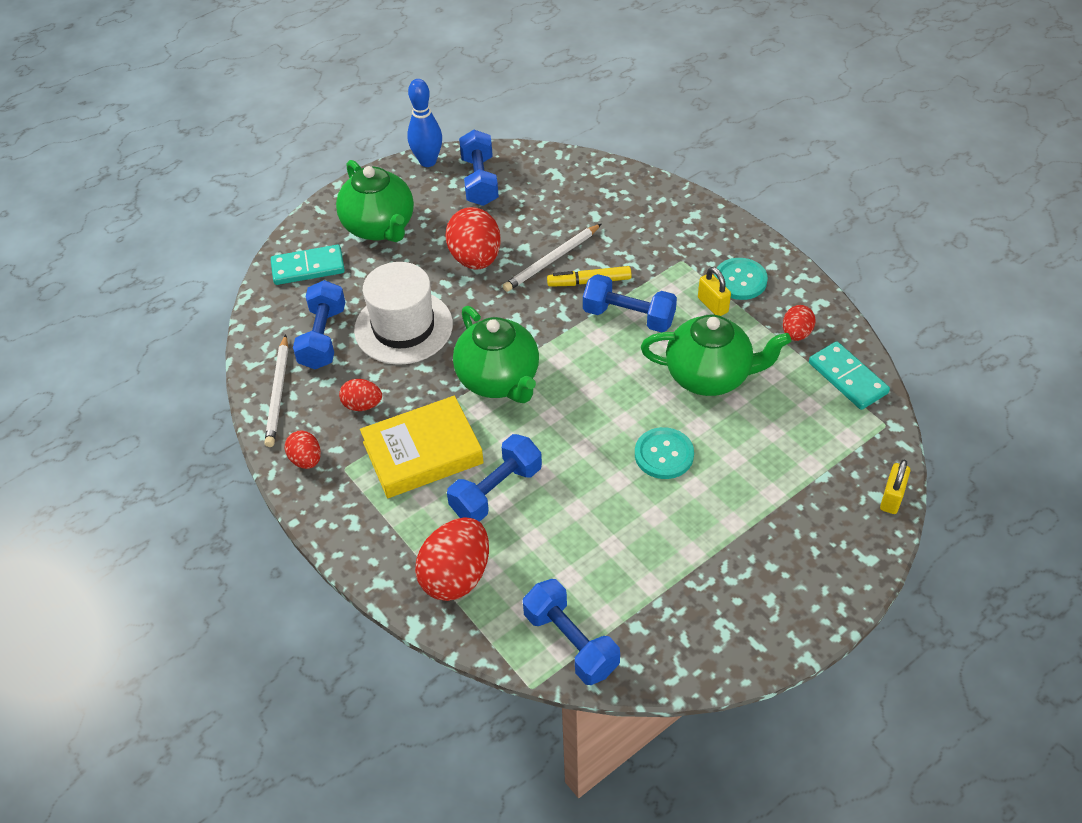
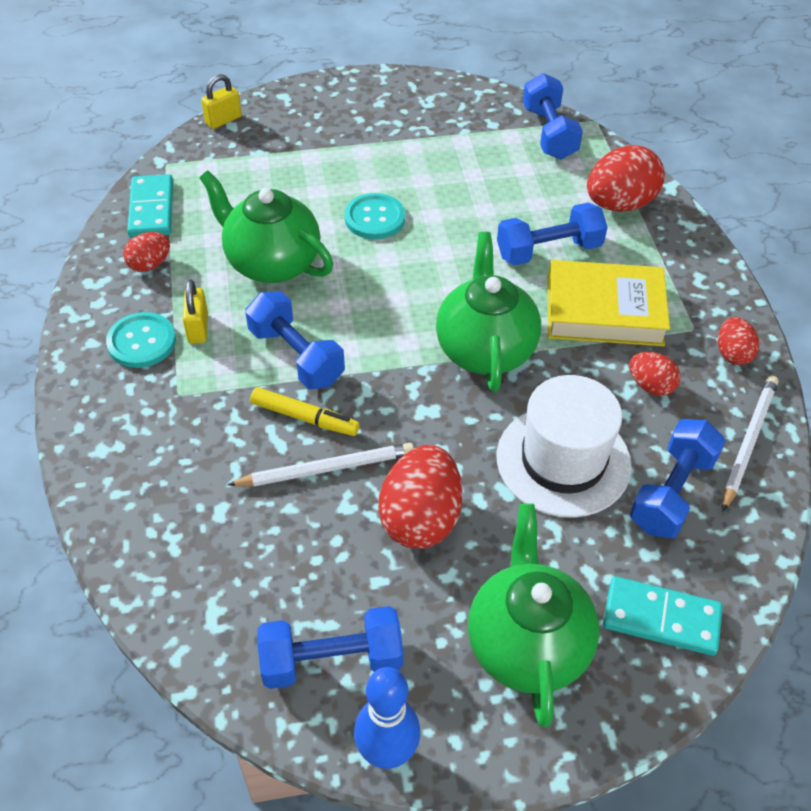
camera: 155 degrees left, 0 degrees up
blue dumbbell [459,130,499,206] -> blue dumbbell turned 60 degrees clockwise [257,606,403,689]

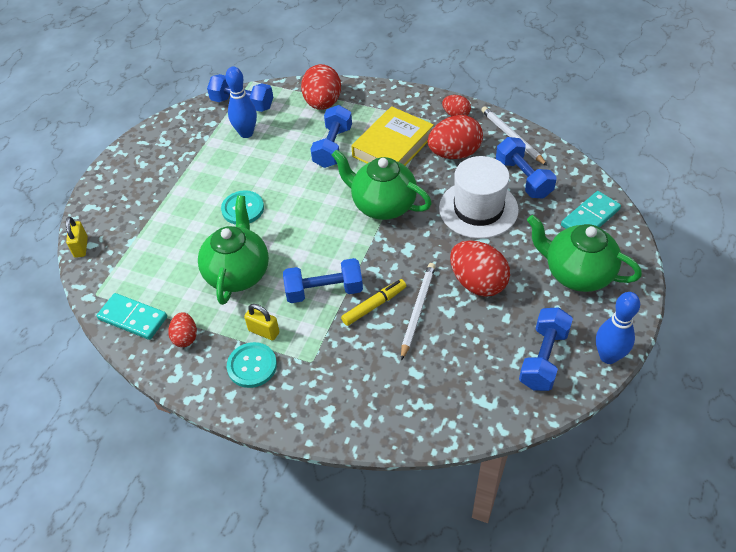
camera: 55 degrees left, 0 degrees up
green teapot [199,171,333,283] -> green teapot turned 120 degrees clockwise [198,196,269,305]
red egg [629,352,681,396] -> red egg [428,115,483,159], size x1.83
none -> blue bowling pin [225,67,257,138]

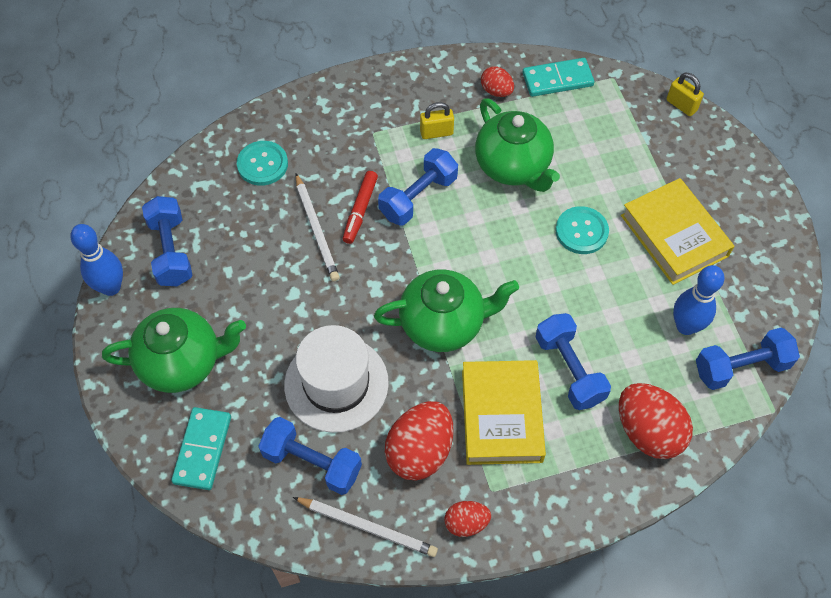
camera: 140 degrees right, 10 degrees up
turquoise button [227,342,277,388] -> turquoise button moved to [237,141,288,186]
yellow marker [341,279,406,326] -> red marker [343,171,378,244]
red egg [450,240,510,297] -> none
none -> yellow book [621,178,734,285]

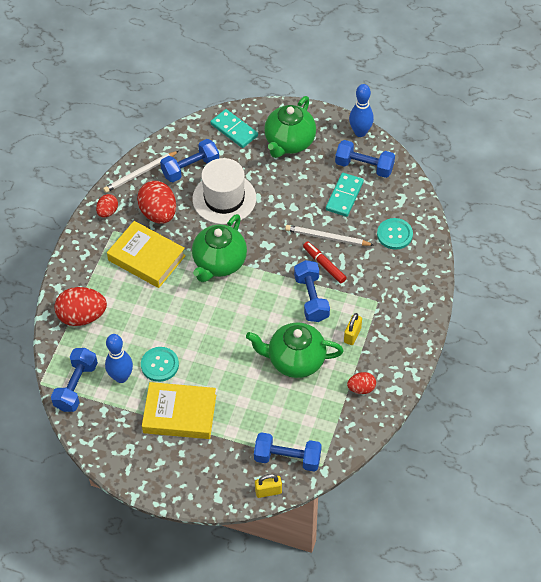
camera: 125 degrees right, 5 degrees down
turquoise domino [522,58,594,97] -> turquoise domino moved to [326,173,364,217]
blue dumbbell [535,313,611,410] -> blue dumbbell moved to [254,432,322,472]
turquoise button [555,206,609,254] -> turquoise button moved to [141,347,179,382]

